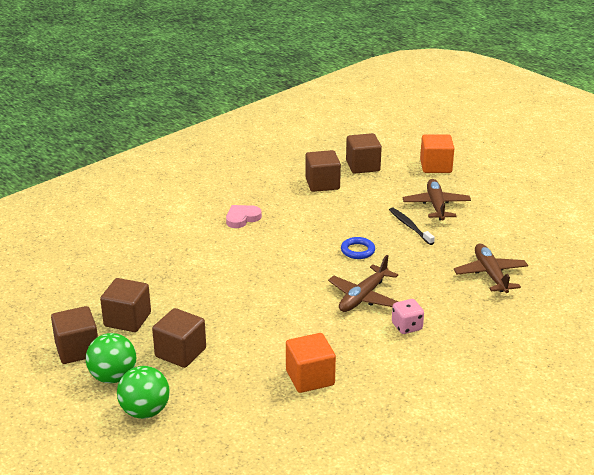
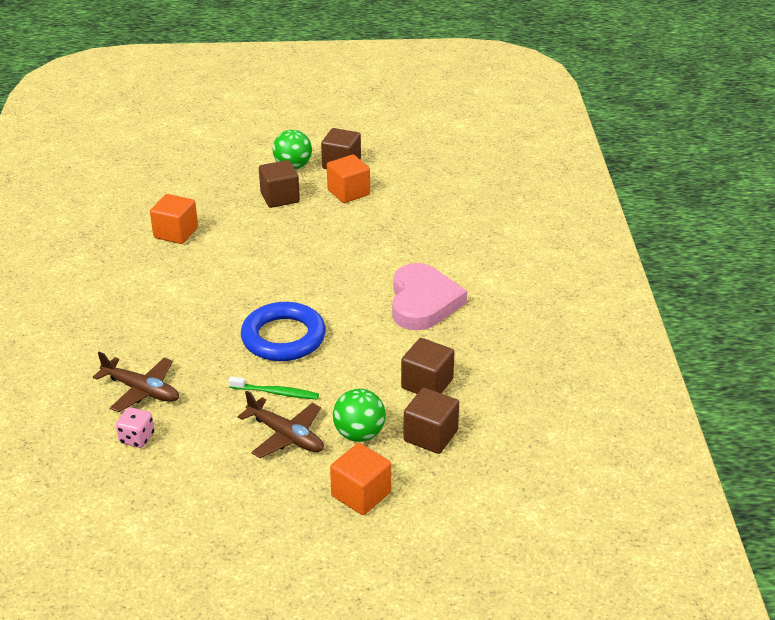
camera: 130 degrees right, 5 degrees up
brown cube [100,278,151,332] -> orange cube [327,155,370,203]
green ball [117,366,170,419] -> green ball moved to [333,389,386,442]
pink heart [226,205,262,228] -> pink heart [392,263,467,330], size x2.01
brown plane [328,255,398,312] -> none
blue ring [341,237,375,259] -> blue ring [241,302,326,361], size x2.14
black toothbrush [389,208,435,245] -> green toothbrush [229,376,319,399]
pink dice [392,299,424,334] -> pink dice moved to [116,407,154,448]

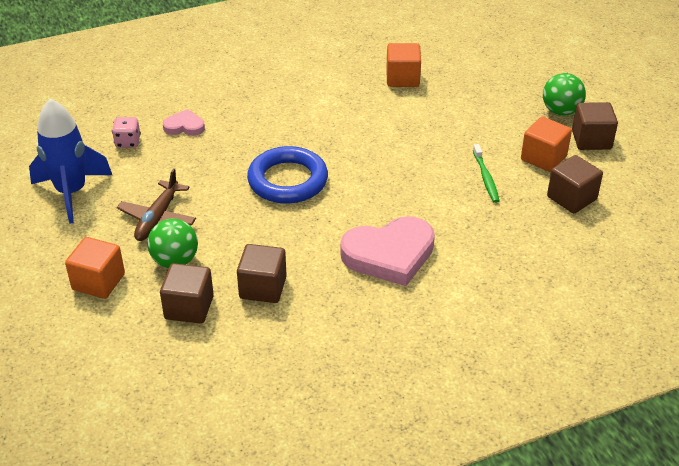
camera: 70 degrees right, 5 degrees up
brown plane [93,352,179,413] -> pink heart [163,109,205,136]
green toothbrush [229,376,319,399] -> green toothbrush moved to [473,144,499,203]
brown cube [259,160,300,208] -> brown cube moved to [547,155,603,213]
none -> blue rocket [29,99,112,224]

